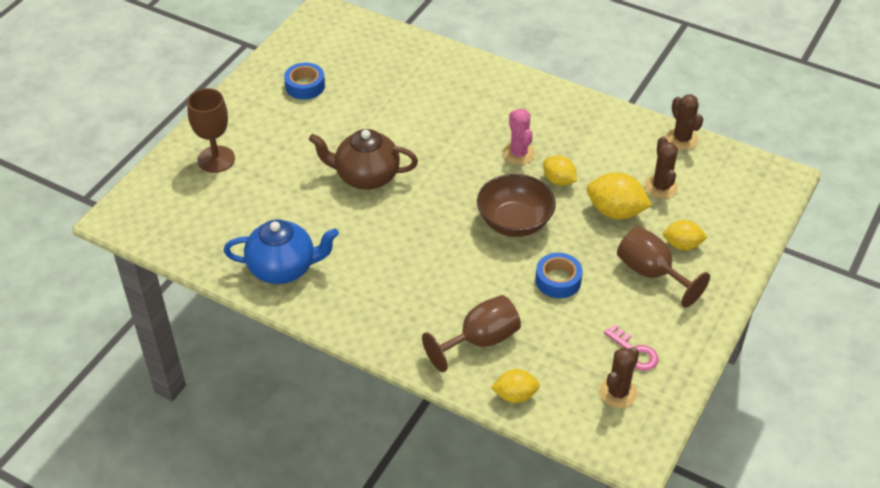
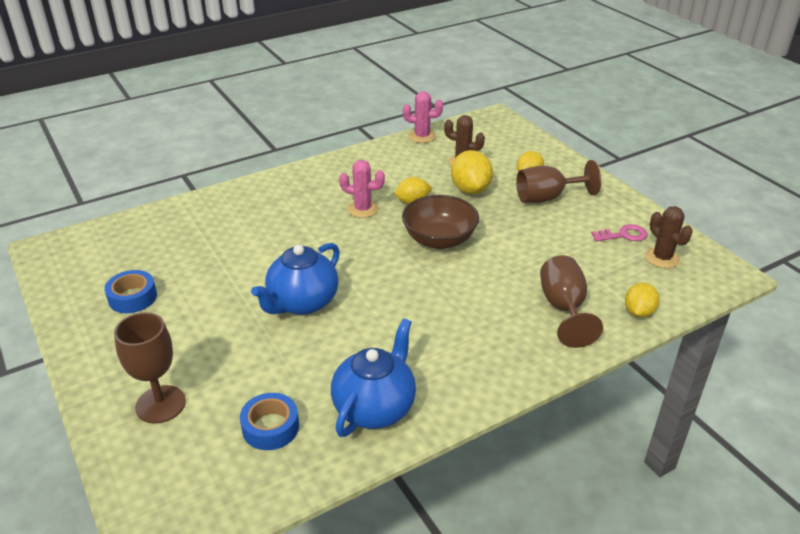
camera: 60 degrees left, 10 degrees down
brown teapot [309,129,418,190] -> blue teapot [251,243,340,315]
blue tape [536,253,583,298] -> blue tape moved to [240,393,299,450]
yellow lemon [587,172,652,219] -> yellow lemon turned 60 degrees counterclockwise [451,150,493,194]
brown cactus [666,94,703,150] -> pink cactus [403,91,443,143]

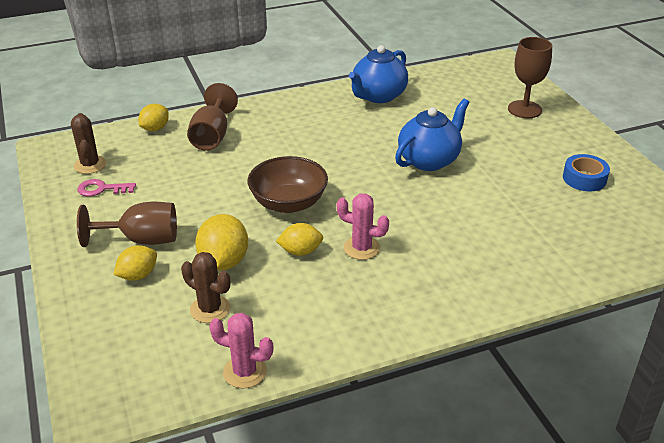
camera: 170 degrees left, 0 degrees up
blue tape [240,393,299,450] -> none

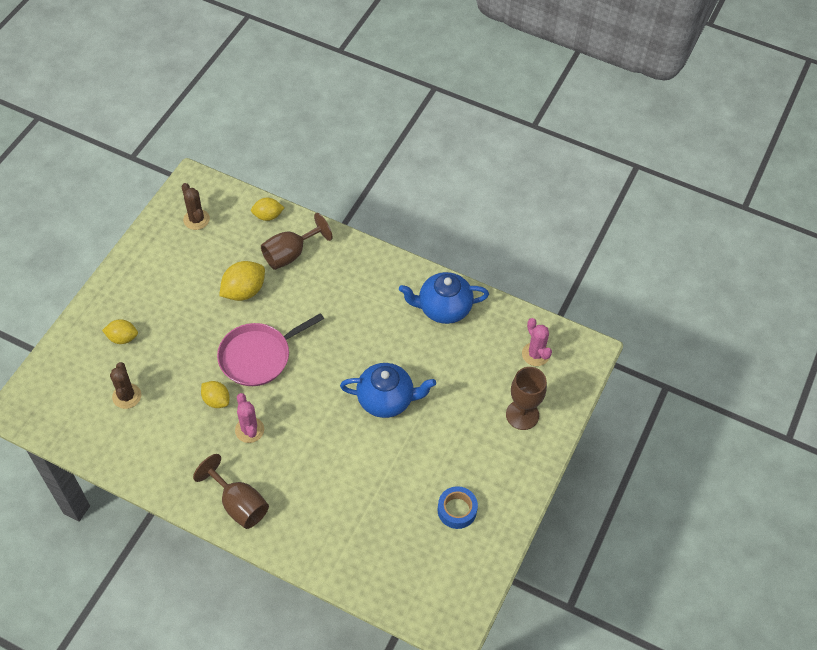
camera: 45 degrees right, 20 degrees up
brown cactus [71,113,107,174] -> brown cactus turned 60 degrees counterclockwise [182,183,210,230]
brown goblet [77,202,177,247] -> brown goblet moved to [193,454,269,529]
pink key [78,179,136,197] -> none
yellow lemon [195,214,248,271] -> yellow lemon moved to [219,261,265,301]
pink cactus [209,313,273,388] -> pink cactus moved to [522,318,552,366]
brown bowl [248,156,328,213] -> pink pan [217,313,324,386]

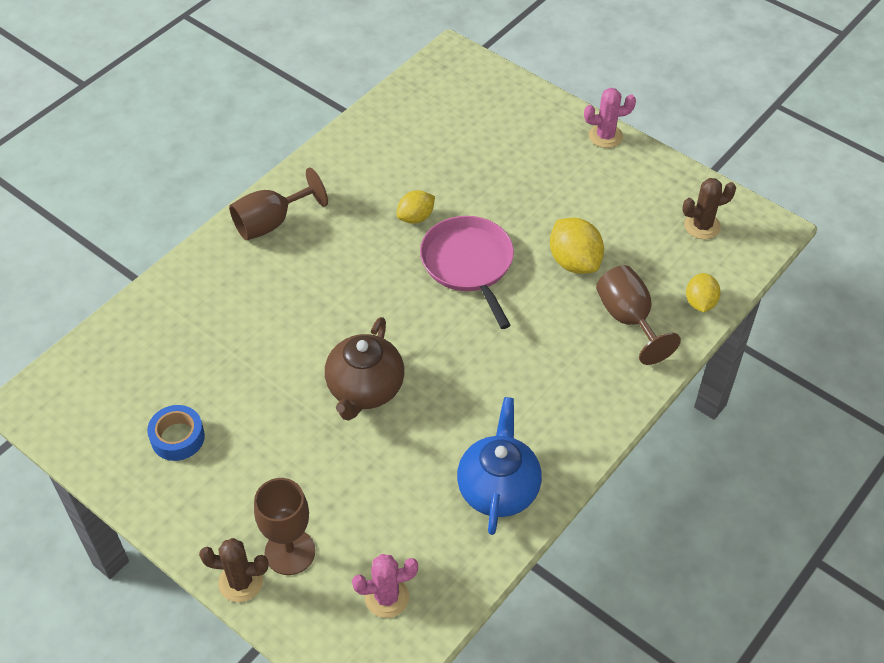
camera: 105 degrees right, 5 degrees down
yellow lemon [102,319,138,344] -> none
brown cactus [110,362,141,409] -> brown cactus moved to [199,538,268,602]
pink cactus [235,393,264,443] -> pink cactus moved to [584,88,636,148]
blue teapot [340,363,436,418] -> brown teapot [325,317,404,421]

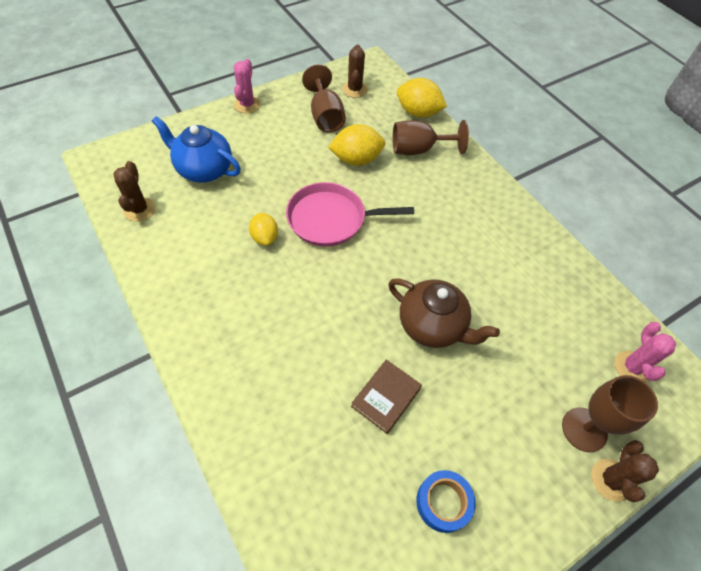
camera: 75 degrees left, 5 degrees up
brown goblet [229,168,328,241] -> brown goblet moved to [302,64,346,133]
blue teapot [457,397,542,535] -> blue teapot moved to [152,116,241,183]
yellow lemon [686,273,721,312] -> yellow lemon [397,78,447,118], size x1.56
none -> brown cactus [113,161,155,221]
none -> brown book [351,359,422,434]

